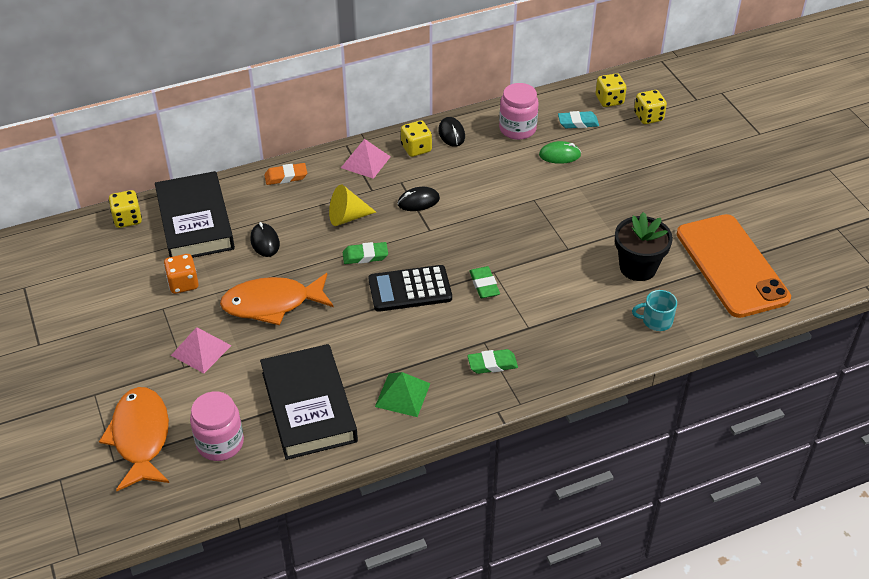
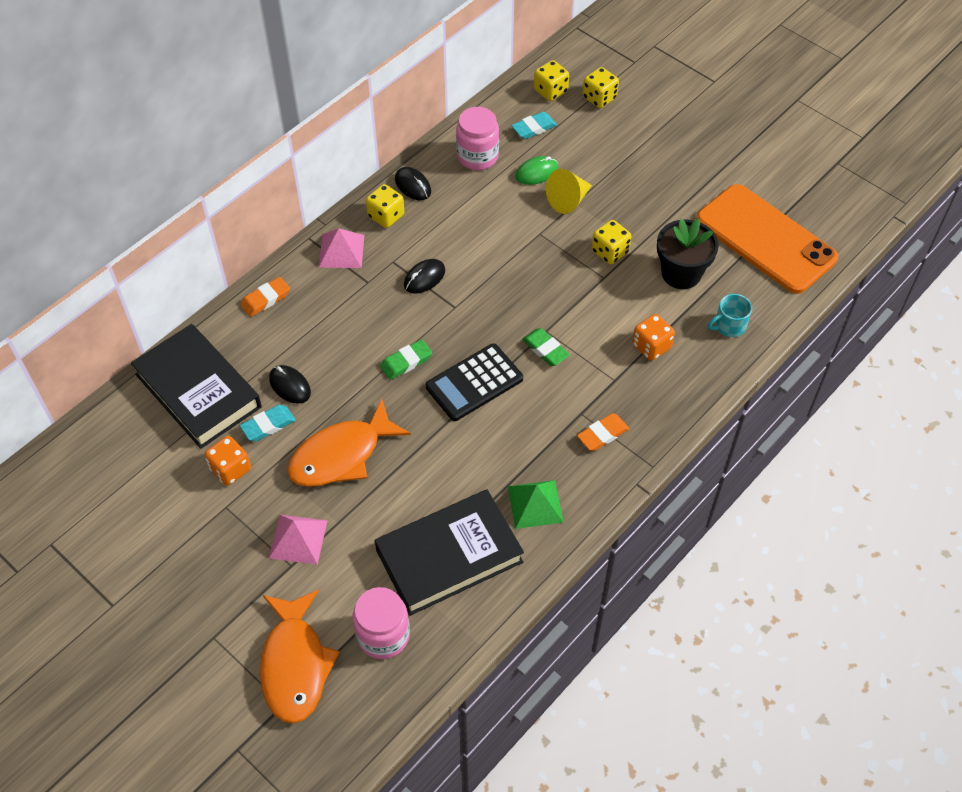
camera: 25 degrees left, 10 degrees up
orange fish [99,387,169,491] -> orange fish turned 150 degrees counterclockwise [260,590,340,724]
yellow dice [109,190,142,228] -> yellow dice moved to [592,220,632,264]
black book [260,344,358,460] -> black book turned 75 degrees counterclockwise [375,489,524,616]
yellow cone [329,185,376,226] -> yellow cone moved to [546,169,592,214]
green eraser [467,349,518,374] -> orange eraser [577,413,629,451]
none -> turquoise eraser [240,405,296,441]
none -> orange dice [632,314,675,361]

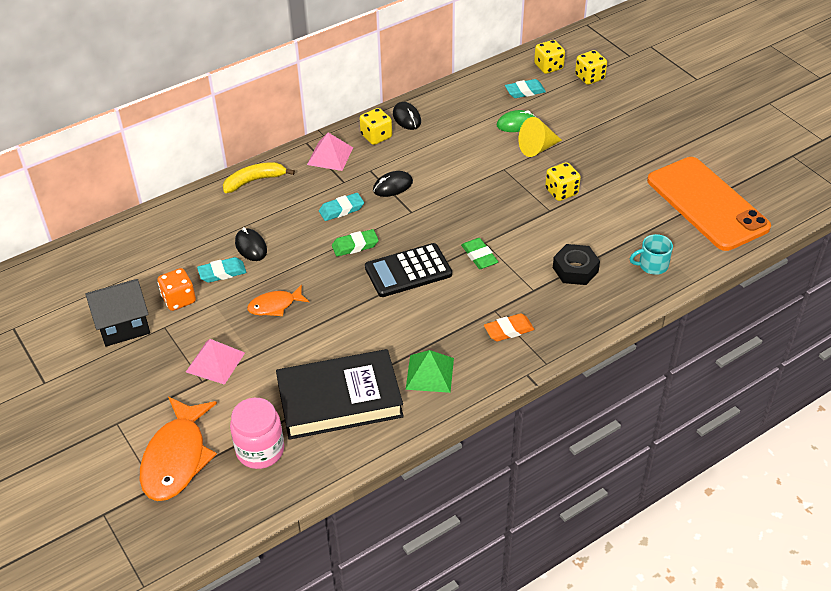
camera: 15 degrees right, 10 degrees down
black book [131,324,262,449] -> none
orange eraser [240,277,290,317] -> yellow banana [223,162,295,193]
orange fish [287,399,411,487] -> orange fish [247,285,309,316], size x0.54
pink jar [456,107,499,170] -> none
orange dice [632,314,675,361] -> black nut [553,244,600,285]
black flower pot [657,218,719,289] -> none
none -> black house [85,279,150,347]
none -> turquoise eraser [319,193,364,221]

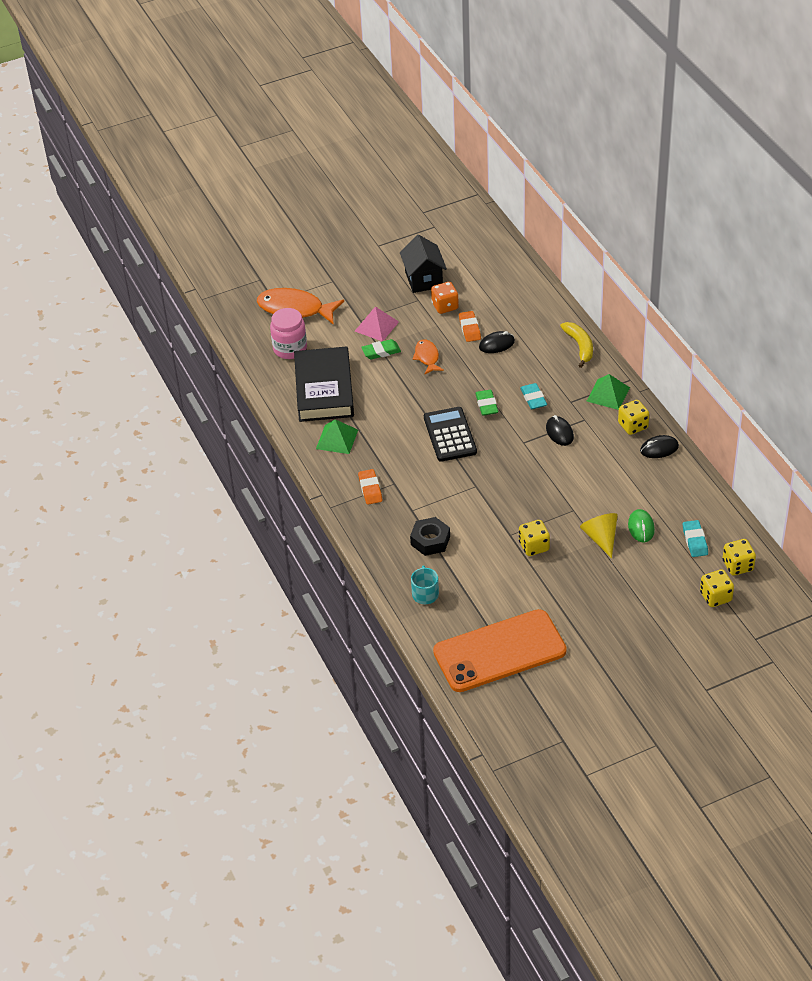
camera: 100 degrees right, 0 degrees up
turquoise eraser [197,257,246,283] -> orange eraser [459,311,481,342]
pink pyramid [307,133,353,171] -> green pyramid [587,374,630,410]
green eraser [461,238,498,269] -> green eraser moved to [361,339,401,359]

